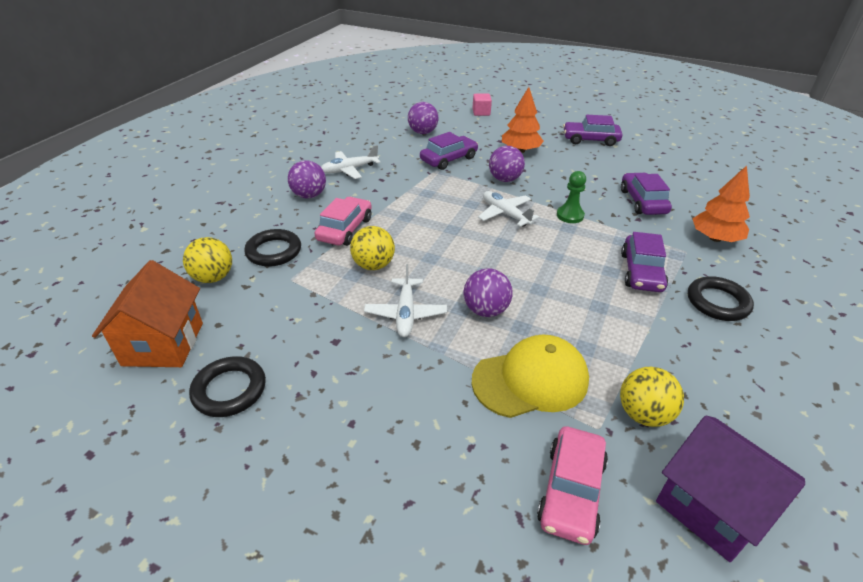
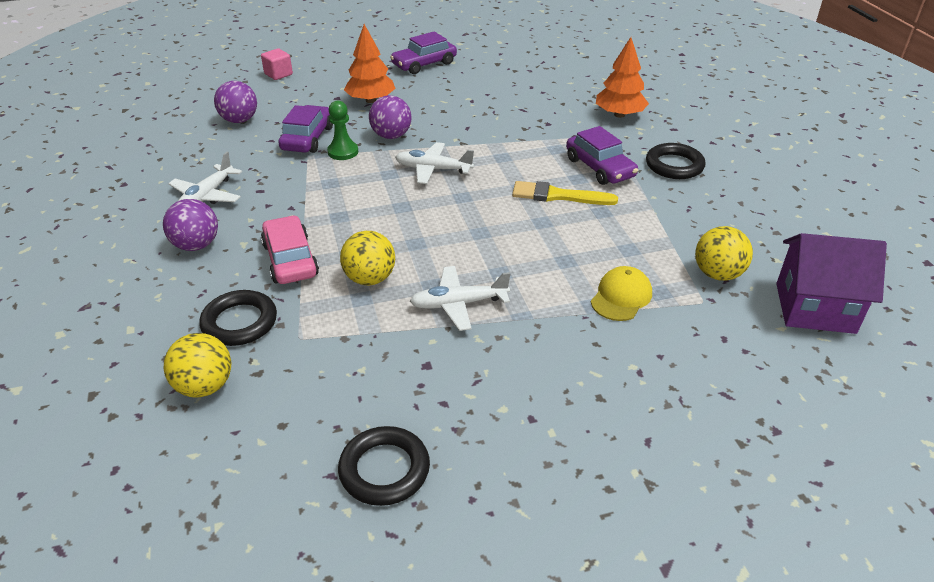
camera: 40 degrees left, 0 degrees up
orange house [92,260,203,367] -> none
white plane [364,264,447,337] -> white plane turned 120 degrees clockwise [410,266,510,331]
purple ball [463,268,513,317] -> none
yellow cap [472,335,589,418] -> yellow cap [591,266,652,321], size x0.61
pink car [537,426,608,545] -> none
green pawn [557,171,586,223] -> green pawn moved to [327,101,358,160]
purple car [621,173,672,215] -> none
none -> yellow brush [512,181,618,205]

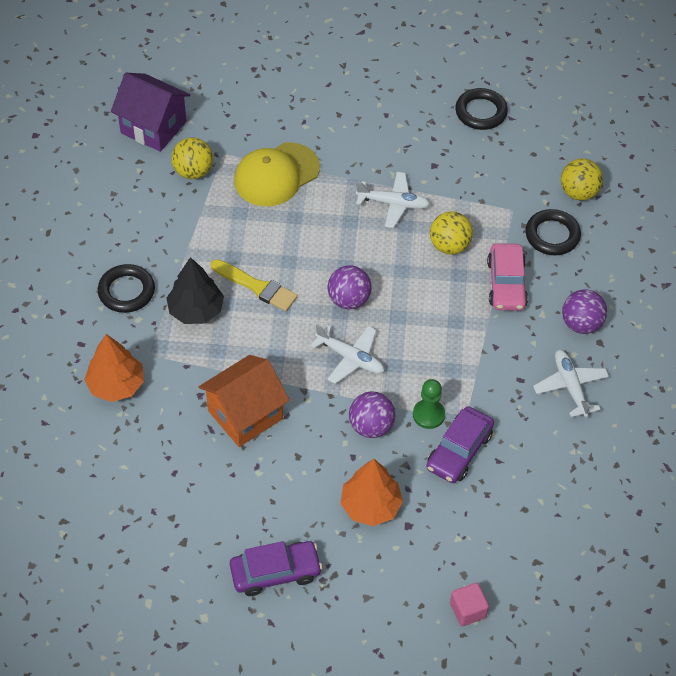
camera: 160 degrees left, 15 degrees up
white plane [168,152,242,204] -> white plane turned 60 degrees counterclockwise [533,350,609,417]
purple ball [214,81,257,123] -> purple ball moved to [328,265,372,309]
purple car [566,126,638,185] -> black tree [167,257,224,324]
yellow cap [591,266,652,321] -> yellow cap [234,142,320,206], size x1.64
none -> orange house [199,355,290,447]

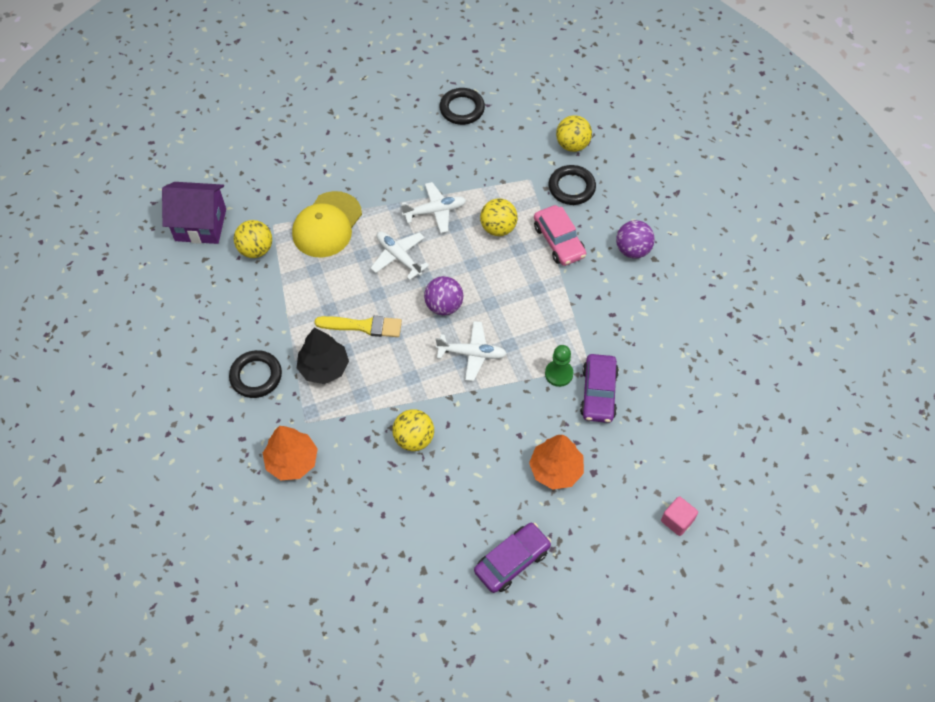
camera: 25 degrees left, 5 degrees up
orange house [199,355,290,447] -> yellow ball [392,409,434,451]
purple ball [349,392,395,438] -> none
white plane [533,350,609,417] -> white plane moved to [370,231,429,280]

